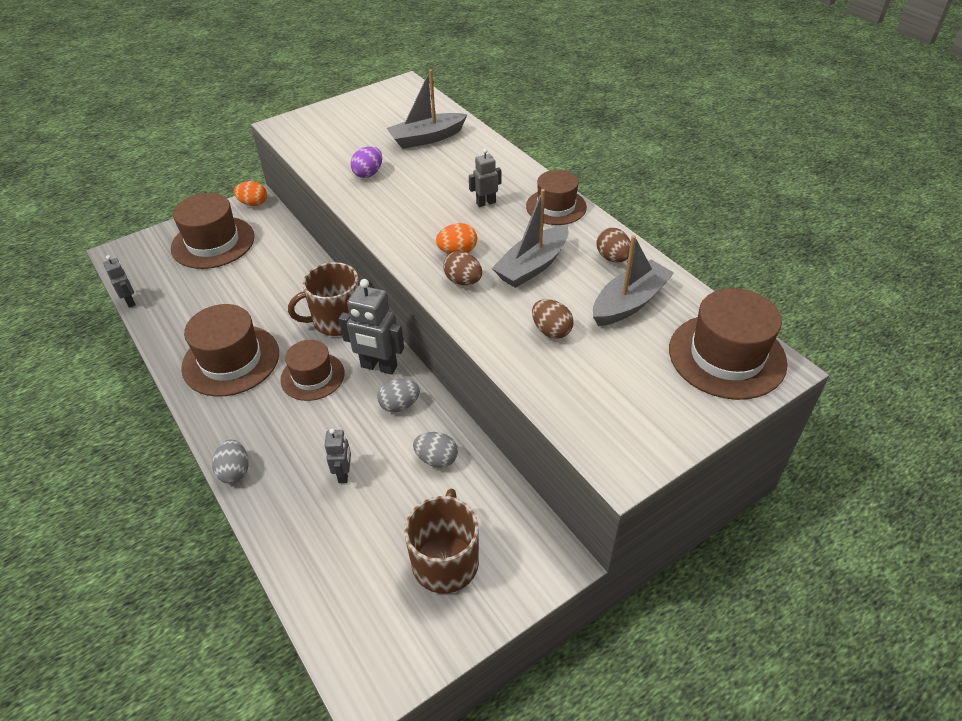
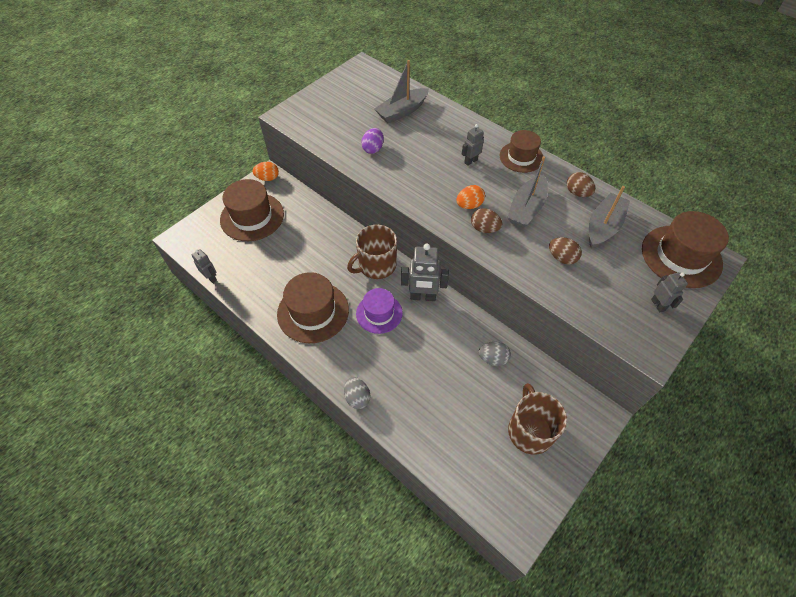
camera: 15 degrees left, 10 degrees up
brown hat [280,340,345,401] -> purple hat [356,288,403,334]
grey robot [324,428,351,483] -> grey robot moved to [651,272,688,312]
grey egg [377,379,420,412] -> none

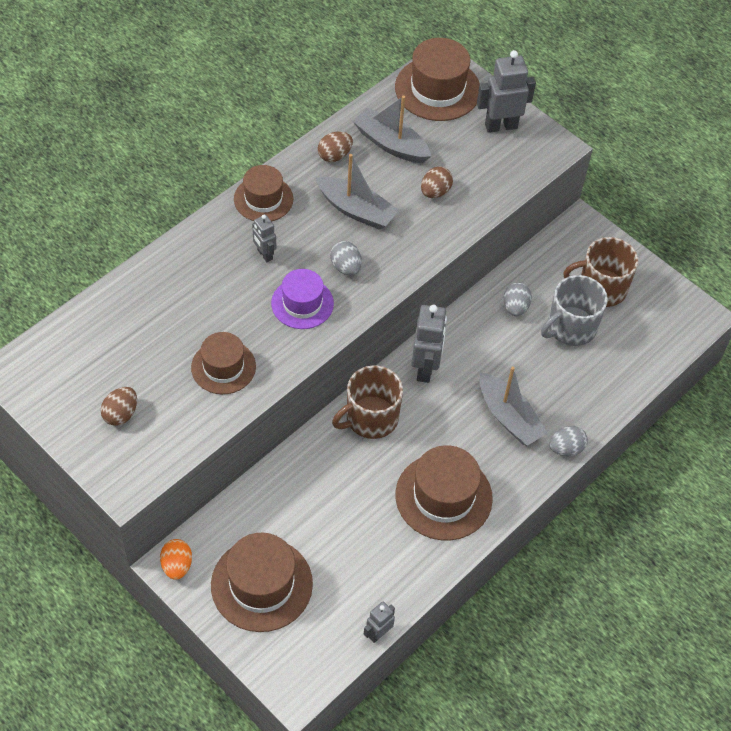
camera: 90 degrees left, 0 degrees up
brown mug [347,225,397,279] -> brown mug turned 90 degrees clockwise [332,365,403,439]
purple hat [356,288,403,334] -> purple hat moved to [271,269,334,329]
purple egg [361,128,384,154] -> brown hat [191,332,256,394]
grey boat [375,60,429,123] -> grey boat moved to [480,367,547,446]
orange egg [456,185,485,209] -> grey egg [330,241,362,275]
brown egg [471,208,502,233] -> brown egg moved to [101,387,137,426]
grey robot [651,272,688,312] -> grey robot [477,50,536,133], size x1.77
none -> grey mug [541,275,608,346]

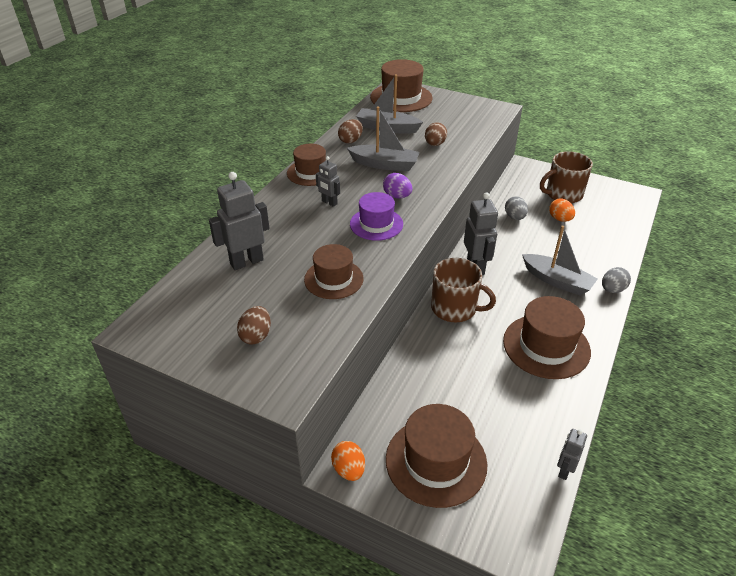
camera: 15 degrees left, 15 degrees down
grey egg [330,241,362,275] -> purple egg [383,173,412,198]
brown mug [332,365,403,439] -> brown mug turned 105 degrees counterclockwise [431,258,496,322]
grey robot [477,50,536,133] -> grey robot moved to [209,172,269,270]
grey mug [541,275,608,346] -> orange egg [549,198,575,222]

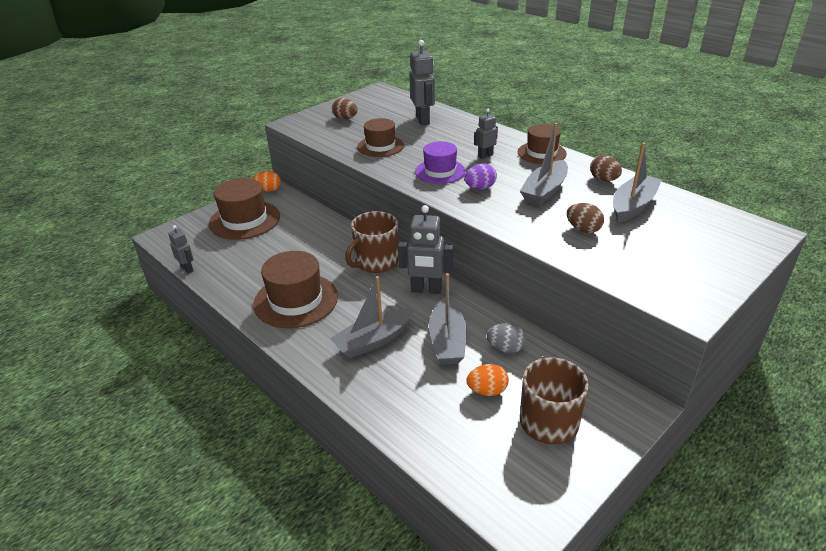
camera: 110 degrees right, 5 degrees down
brown hat [370,59,433,112] -> none
grey egg [602,267,631,293] -> none
none -> grey boat [429,273,467,364]

